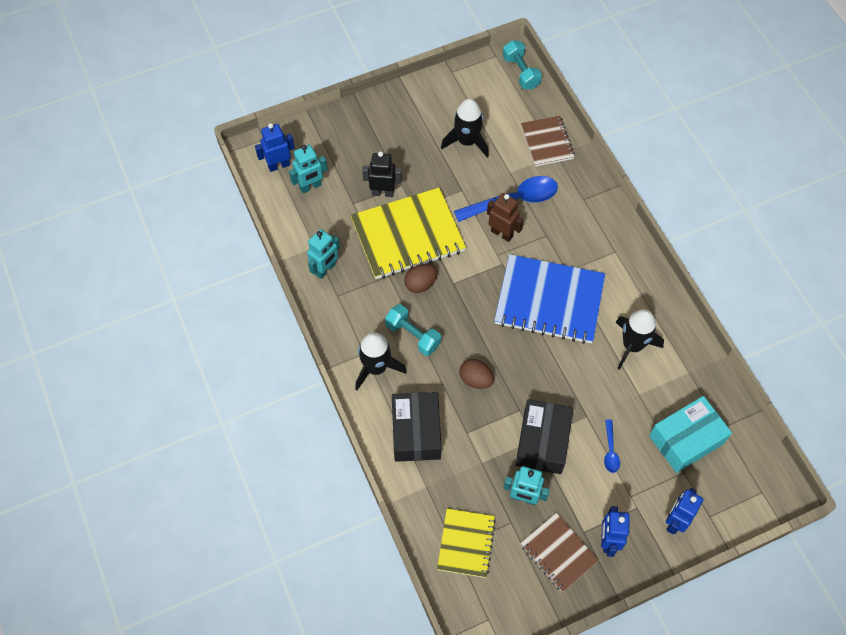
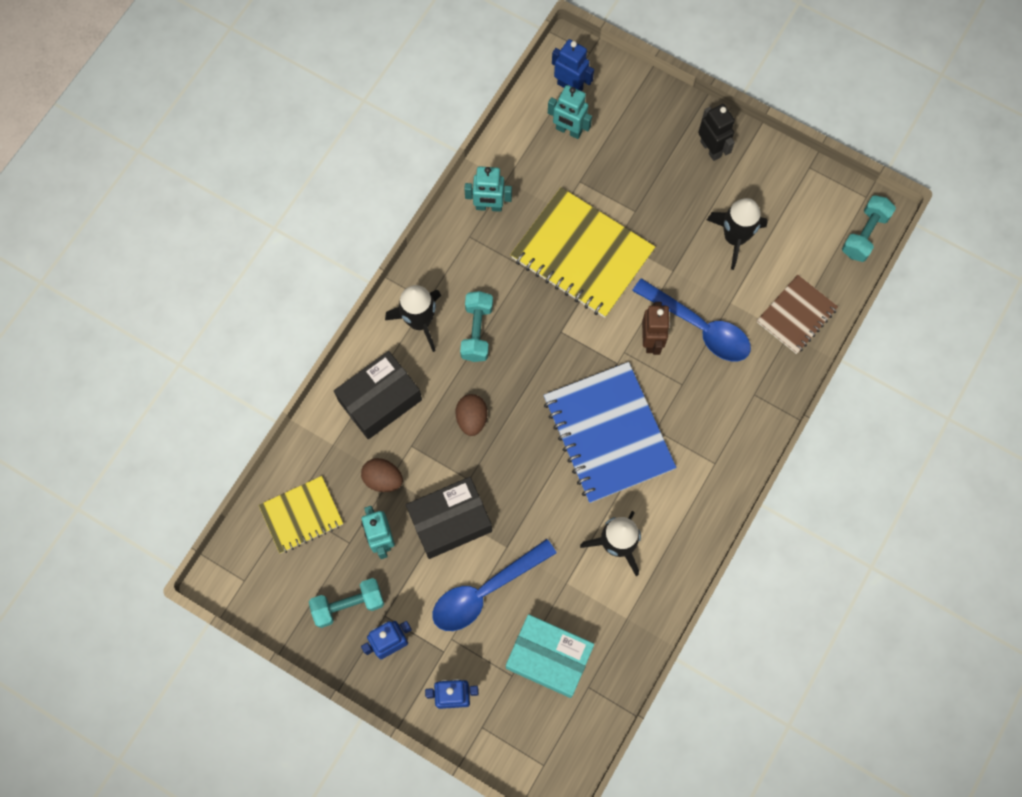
camera: 55 degrees right, 10 degrees up
black robot [362,152,402,197] -> black robot moved to [698,104,735,161]
brown egg [404,264,437,293] -> brown egg moved to [361,458,403,492]
brown notebook [520,513,599,592] -> turquoise dumbbell [309,578,384,628]
blue spoon [604,420,620,473] -> blue spoon [432,539,557,631], size x2.13

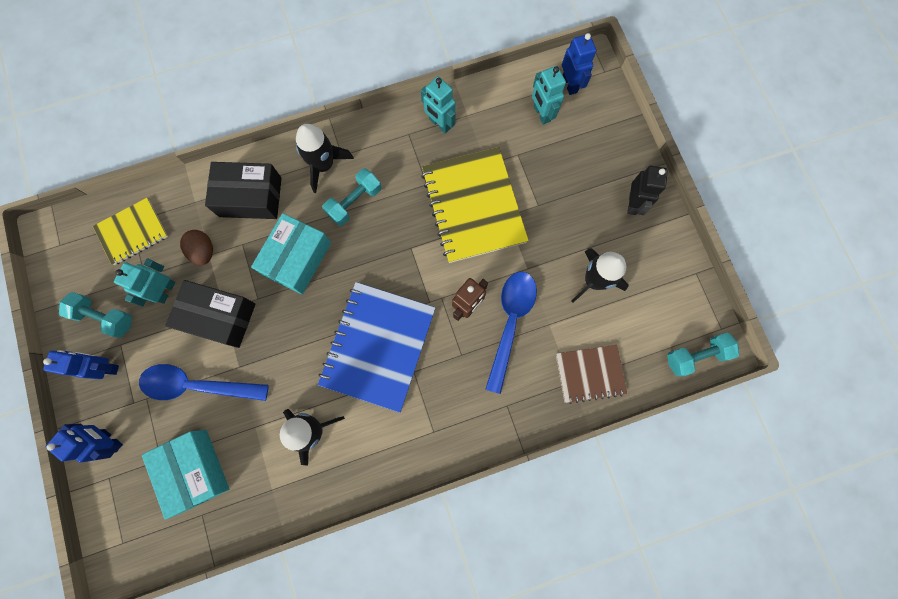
camera: 40 degrees right, 5 degrees up
yellow notebook [259,476,343,553] -> yellow notebook turned 45 degrees counterclockwise [93,198,168,265]
brown egg [456,394,487,436] -> turquoise box [251,213,331,295]
blue spoon [632,278,751,361] -> blue spoon turned 150 degrees counterclockwise [485,272,537,394]

